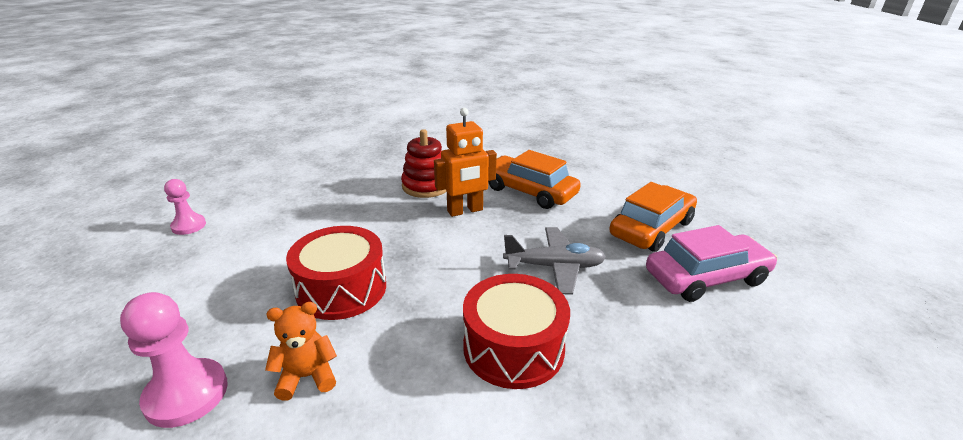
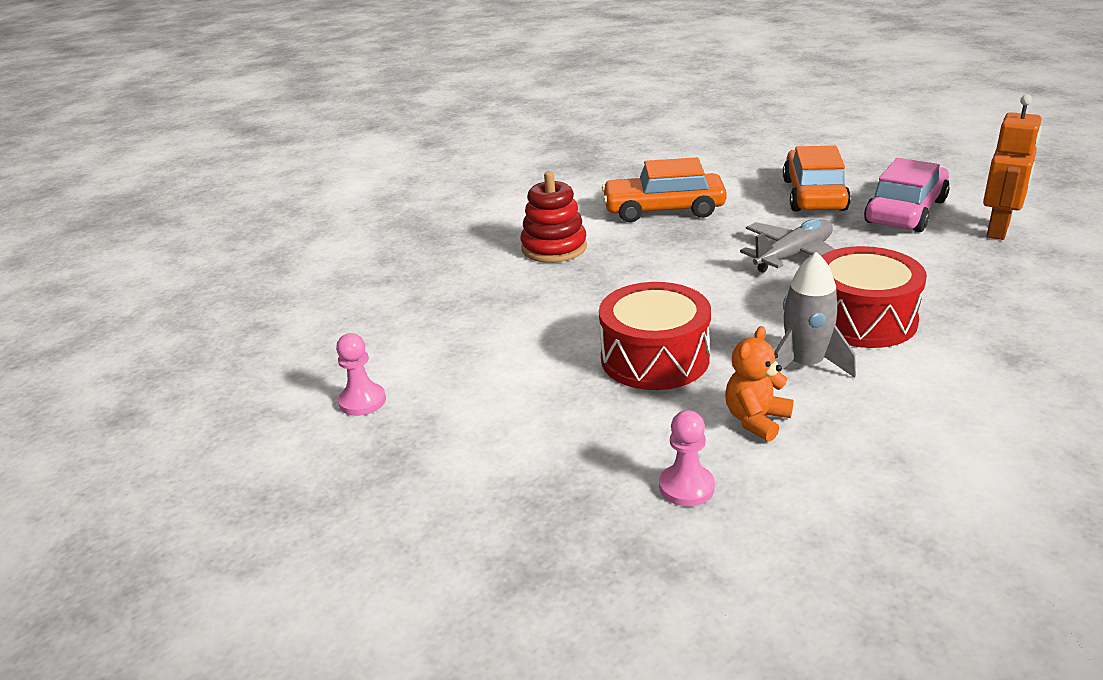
camera: 35 degrees left, 0 degrees up
pink pawn [120,292,228,428] -> pink pawn [659,410,715,506], size x0.63
orange robot [434,108,497,217] -> orange robot moved to [983,95,1042,240]
none -> grey rocket [774,252,856,378]

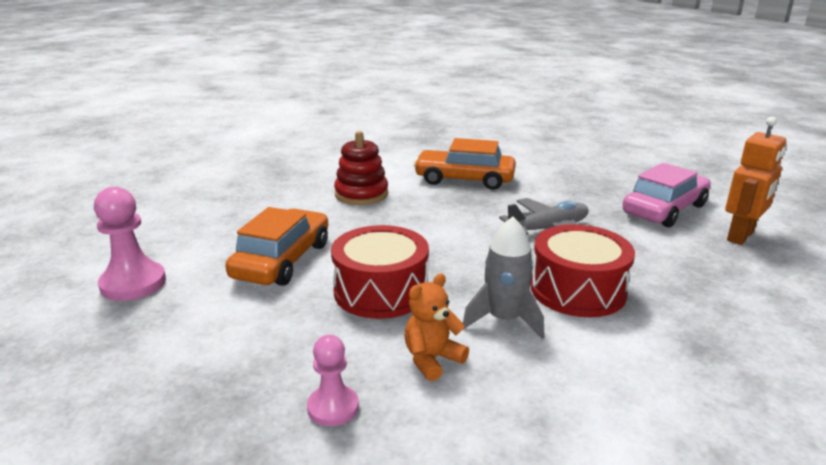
camera: 10 degrees right, 5 degrees down
pink pawn [336,333,386,416] -> pink pawn [94,187,166,301], size x1.60
orange car [783,146,851,211] -> orange car moved to [225,207,328,286]

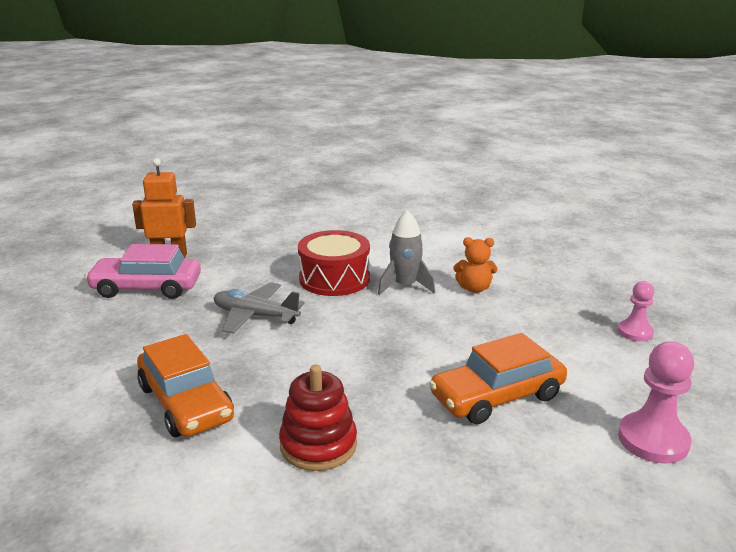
camera: 135 degrees left, 0 degrees up
pink pawn [307,335,359,426] -> pink pawn moved to [618,281,654,341]
red drum [331,225,429,319] -> none

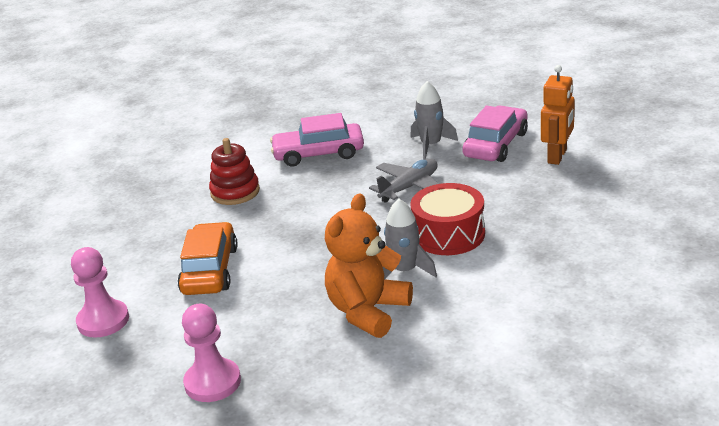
camera: 120 degrees right, 5 degrees up
orange car [137,334,234,437] -> pink car [270,113,364,167]
orange teddy bear [453,237,498,293] -> orange teddy bear [325,193,413,338], size x1.91
pink pawn [618,281,654,341] -> pink pawn [182,304,241,402], size x1.60
none -> grey rocket [410,81,458,160]

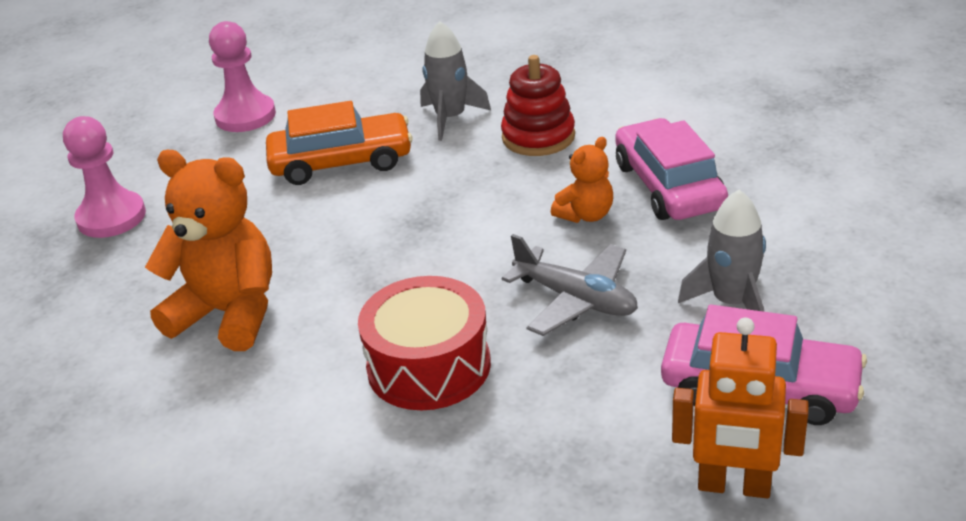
camera: 80 degrees right, 5 degrees up
grey rocket [383,199,437,279] -> grey rocket moved to [420,21,491,141]
none -> orange teddy bear [551,137,613,223]

